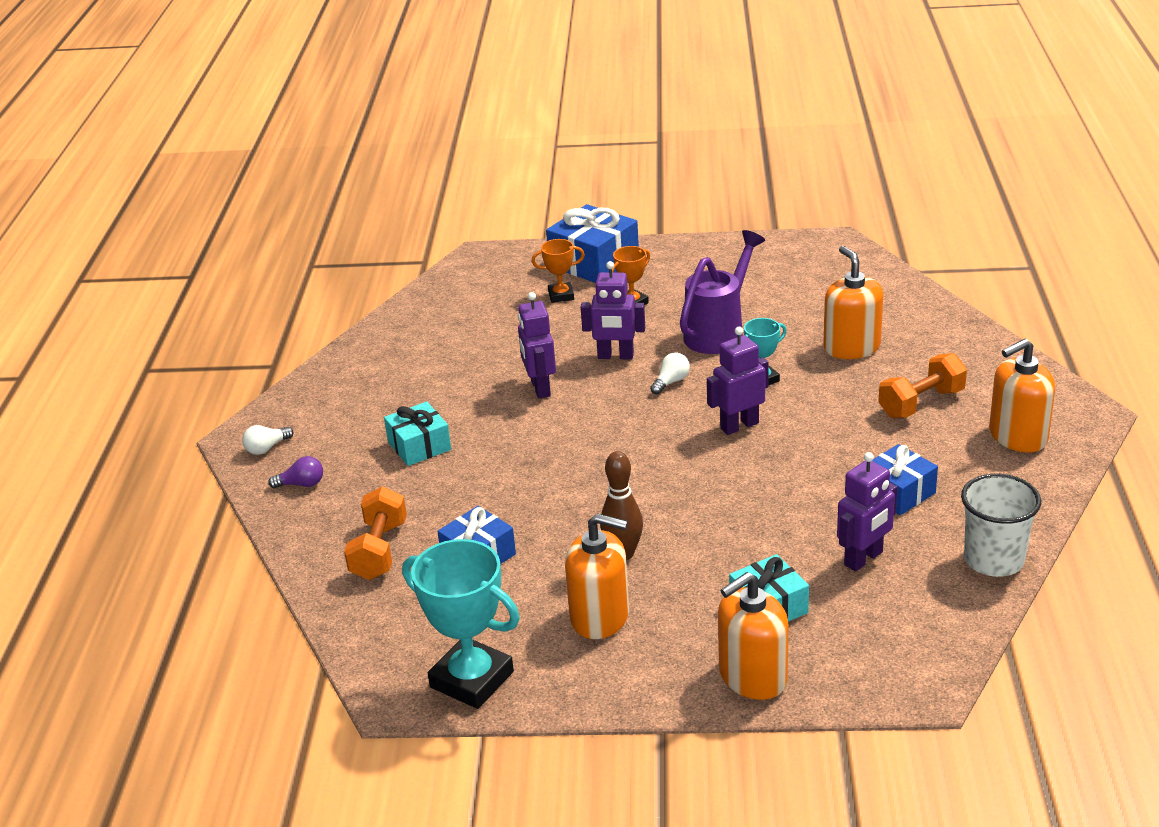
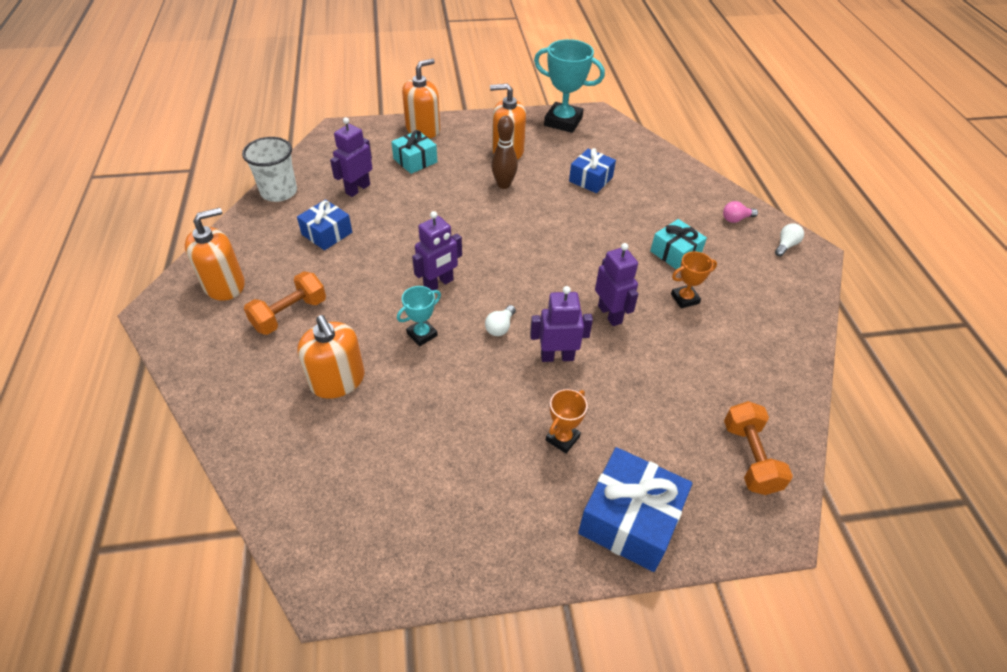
camera: 165 degrees right, 15 degrees up
purple light bulb [268,456,323,488] -> pink light bulb [723,201,758,223]
orange dumbbell [344,487,407,580] -> orange dumbbell moved to [724,401,793,495]
orange trophy [532,239,585,303] -> orange trophy moved to [671,251,717,308]
purple watering can [680,230,765,354] -> none

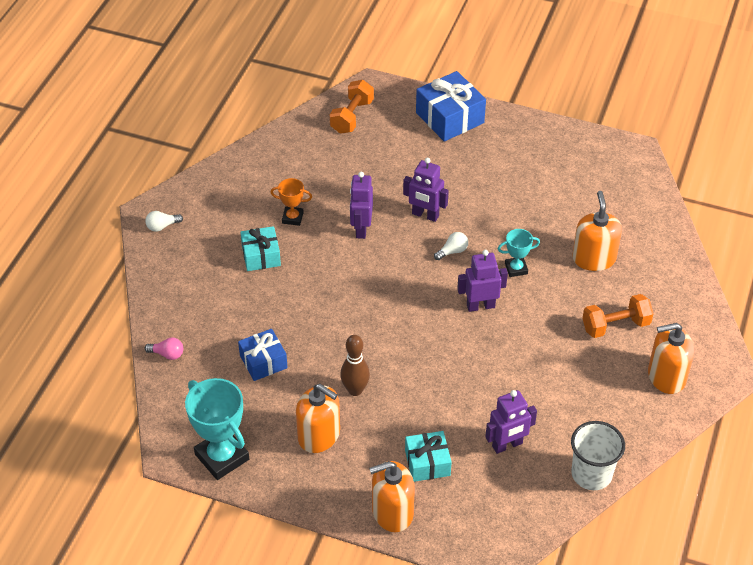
camera: 150 degrees left, 0 degrees up
blue gift [297,199,352,250] -> none
orange trophy [546,389,587,453] -> none
pink light bulb [723,201,758,223] -> pink light bulb moved to [144,337,183,360]

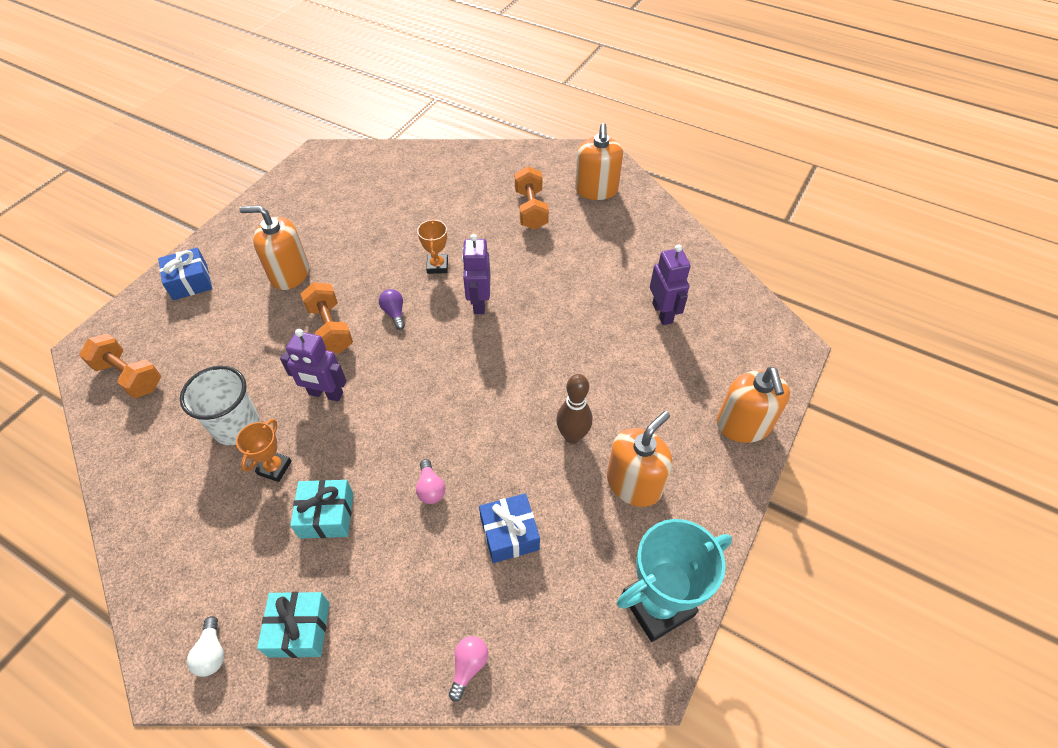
camera: 80 degrees left, 5 degrees up
purple robot [403,158,449,222] -> orange dumbbell [301,282,353,353]
turquoise gift [405,431,452,482] -> turquoise gift moved to [257,592,330,658]
blue gift [416,71,486,142] -> blue gift [158,247,212,300], size x0.63
white light bulb [434,232,468,260] -> purple light bulb [379,289,405,330]
turquoise trophy [498,229,540,277] -> orange trophy [417,219,448,274]
white cup [571,421,625,490] -> white cup moved to [180,366,260,445]
orange soap dispenser [572,191,622,271] -> orange soap dispenser moved to [239,206,309,290]
none -> pink light bulb [416,459,445,504]

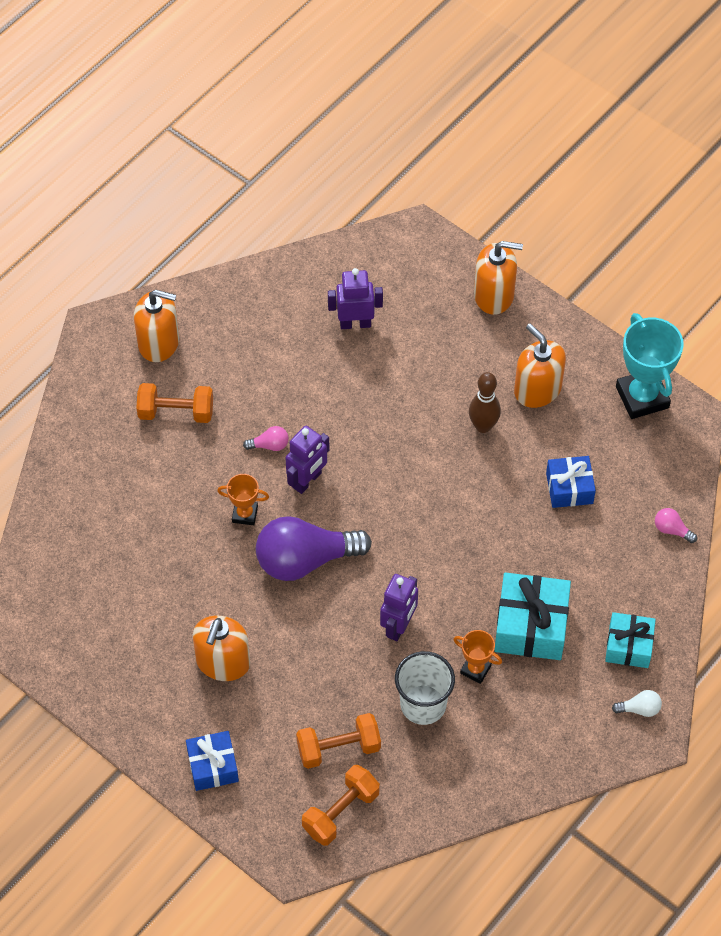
camera: 80 degrees left, 5 degrees up
turquoise gift [290,480,353,538] -> turquoise gift [494,572,571,660], size x1.58
orange dumbbell [301,282,353,353] -> orange dumbbell moved to [296,713,381,769]
purple light bulb [379,289,405,330] -> purple light bulb [256,516,372,581], size x2.48
pink light bulb [416,459,445,504] -> pink light bulb moved to [243,426,289,451]
purple robot [462,234,490,314] -> purple robot turned 60 degrees counterclockwise [285,426,330,494]

